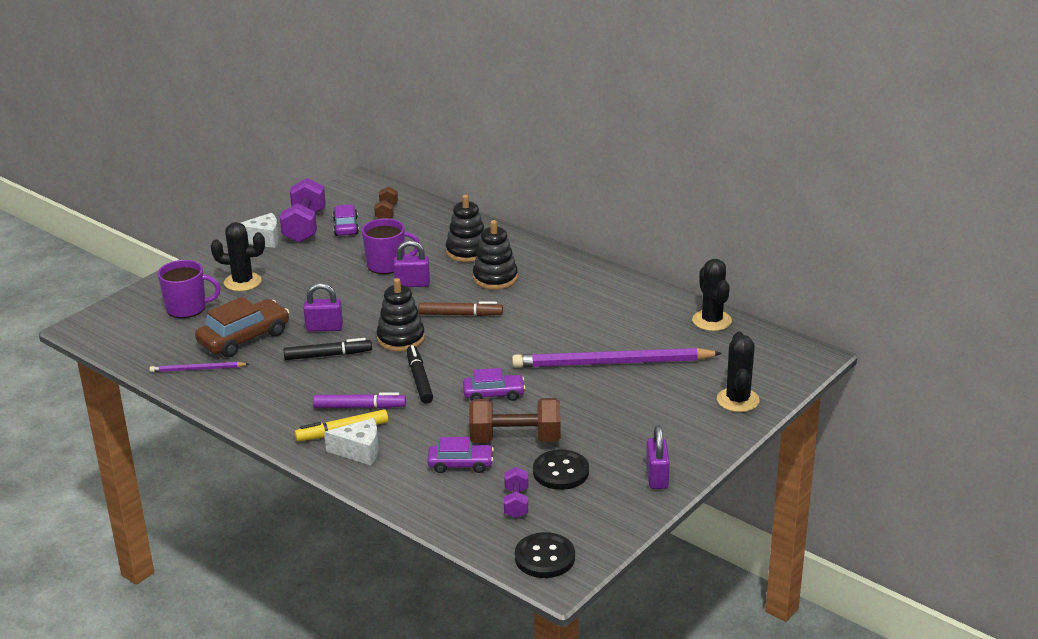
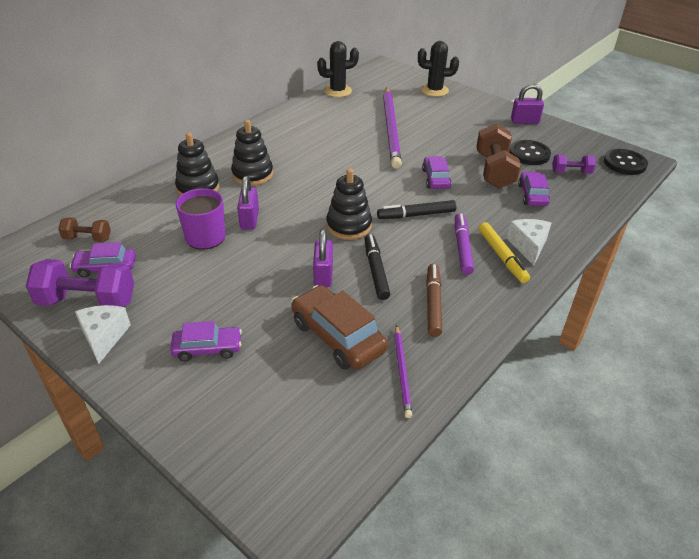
camera: 90 degrees left, 10 degrees up
purple mug [158,260,221,318] -> none
black cactus [211,222,265,291] -> purple car [170,321,242,362]
brown marker [418,301,503,316] -> brown marker moved to [426,264,442,337]

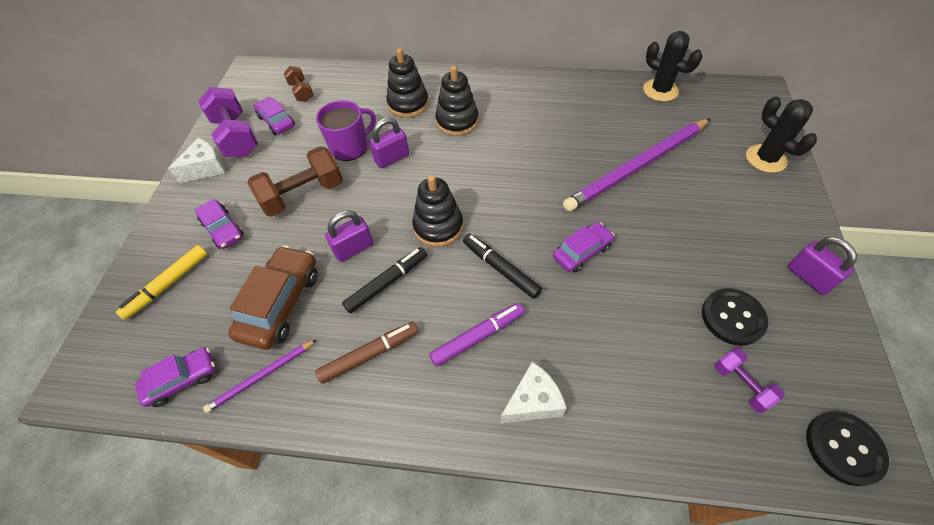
camera: 60 degrees right, 15 degrees up
brown dumbbell [476,123,521,189] -> brown dumbbell moved to [247,146,343,217]
yellow marker [479,222,530,283] -> yellow marker moved to [116,245,208,320]
purple car [518,172,550,206] -> purple car moved to [135,347,216,407]

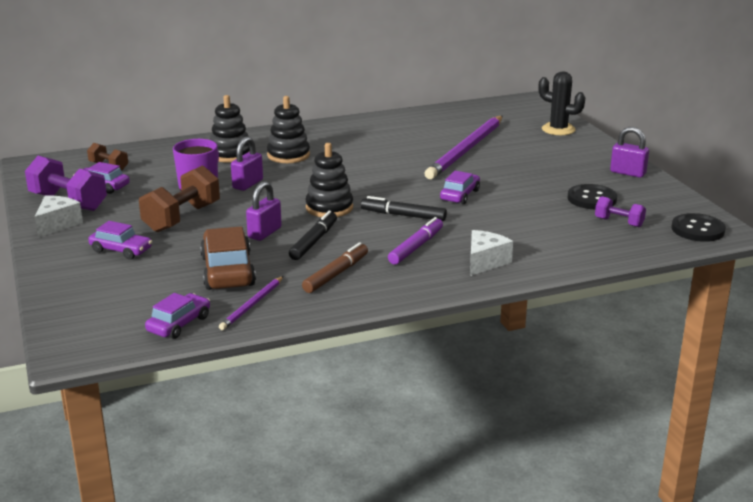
camera: 30 degrees left, 30 degrees down
yellow marker [116,245,208,320] -> none
black cactus [643,31,702,101] -> none

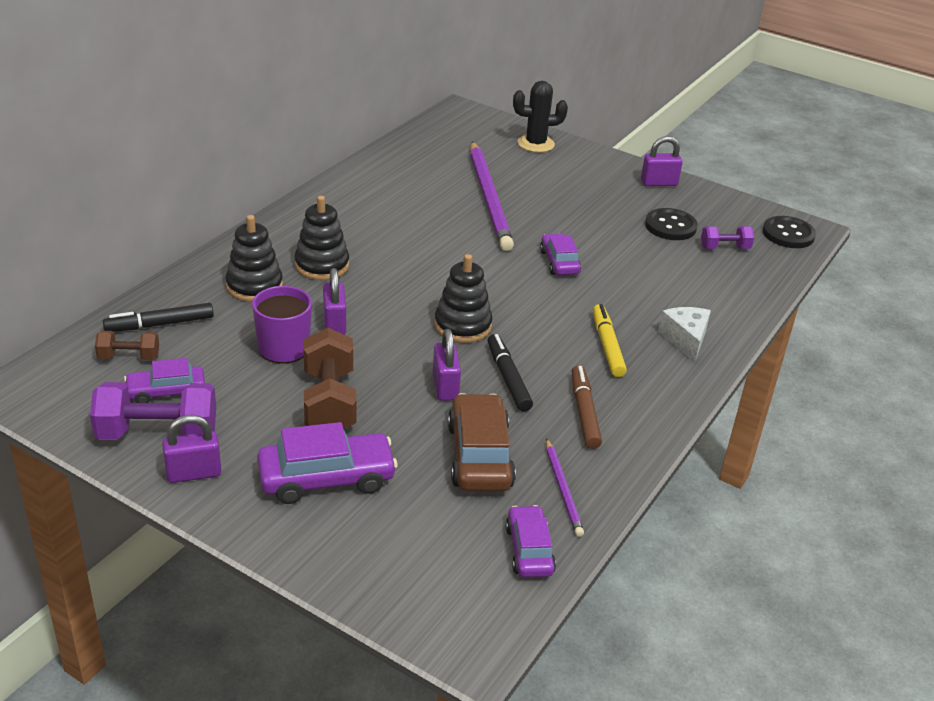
camera: 40 degrees left, 10 degrees up
white cheese [35,195,83,237] -> purple padlock [162,415,221,483]
purple car [88,221,152,259] -> purple car [257,422,398,504], size x1.61
brown car [200,226,256,290] -> brown car turned 45 degrees clockwise [448,393,516,491]
black marker [361,196,447,221] -> black marker moved to [103,303,214,332]
purple marker [388,217,443,265] -> yellow marker [593,304,627,377]

